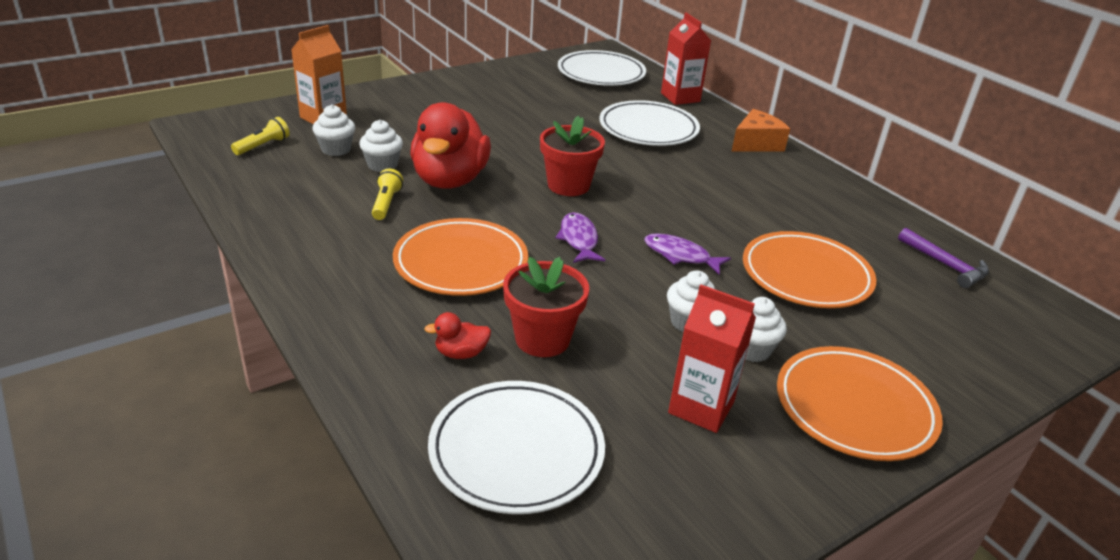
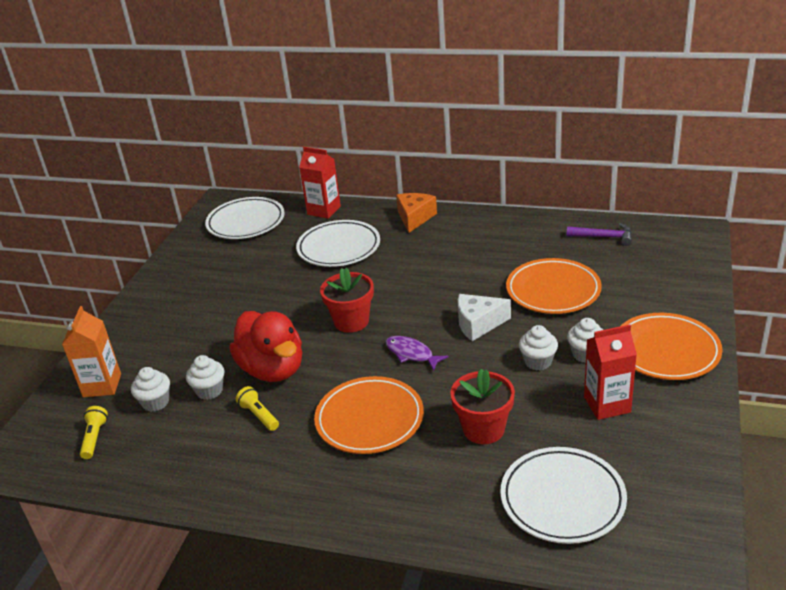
camera: 35 degrees left, 0 degrees up
red duck [424,312,491,359] -> none
purple fish [644,233,731,274] -> white cheese [458,294,511,341]

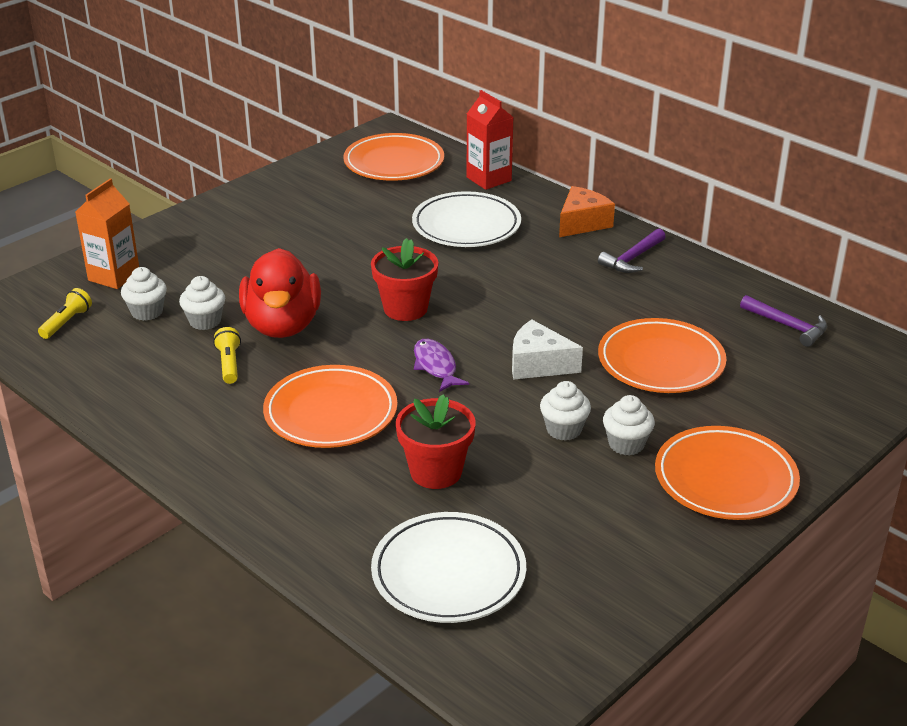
camera: 25 degrees right, 0 degrees up
white plate [205,197,285,239] -> orange plate [343,133,444,181]
red carton [584,324,637,420] -> none
none -> purple hammer [598,229,666,273]

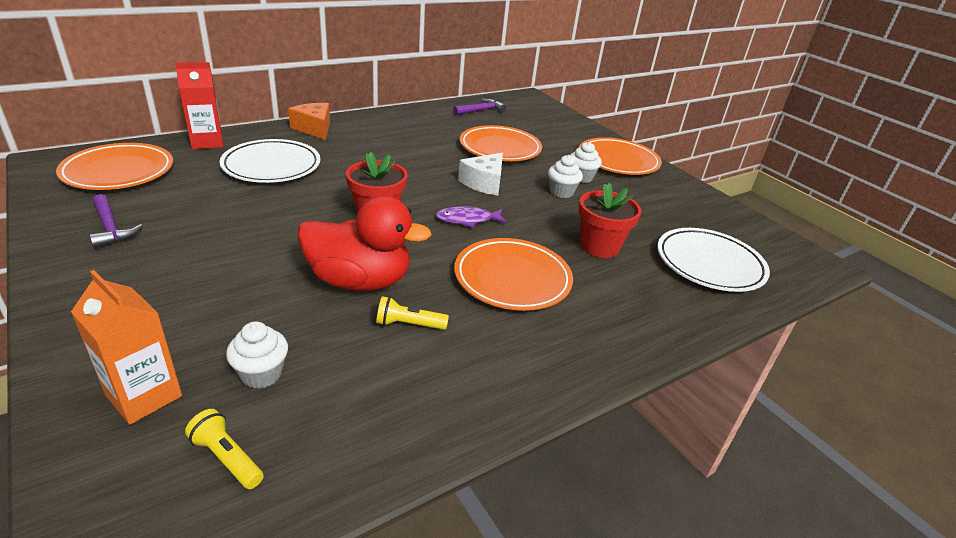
camera: 80 degrees left, 0 degrees up
white cupcake [179,276,225,330] -> none
purple hammer [598,229,666,273] -> purple hammer moved to [89,194,142,248]

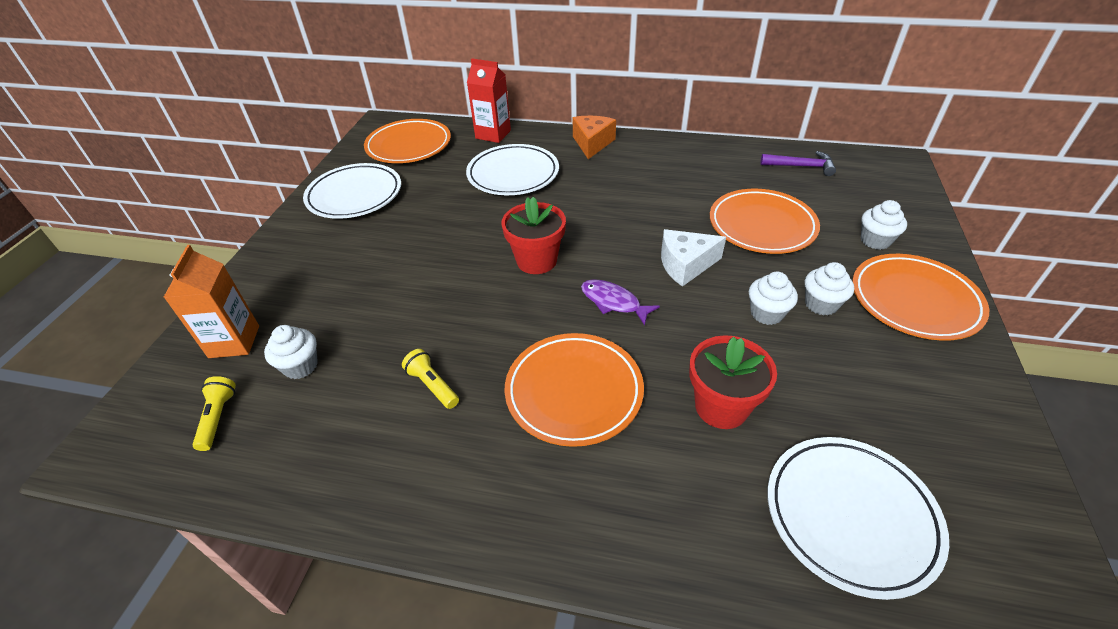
camera: 50 degrees right, 10 degrees up
purple hammer [89,194,142,248] -> white plate [303,163,401,219]
red duck [297,196,432,291] -> none
none -> white cupcake [861,200,907,250]

